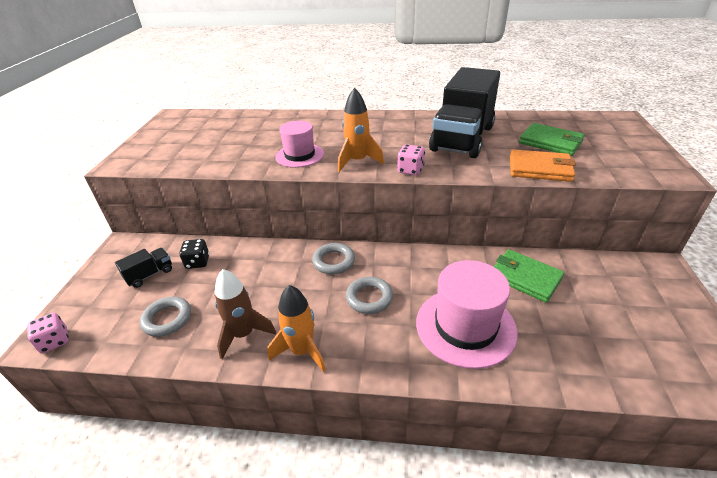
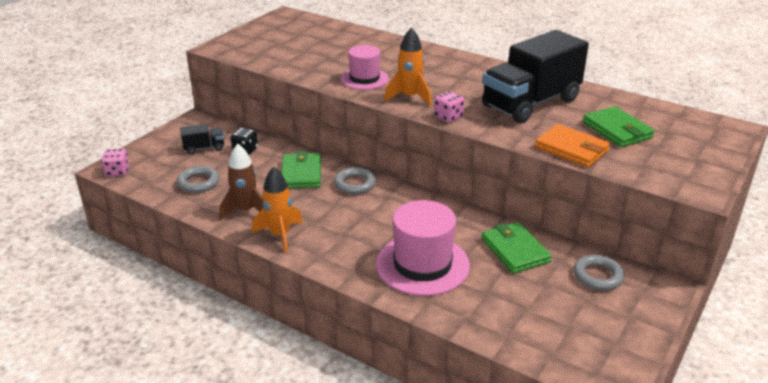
camera: 25 degrees right, 5 degrees down
grey ring [346,277,393,314] -> grey ring moved to [574,255,625,291]
none -> green wallet [281,151,321,188]

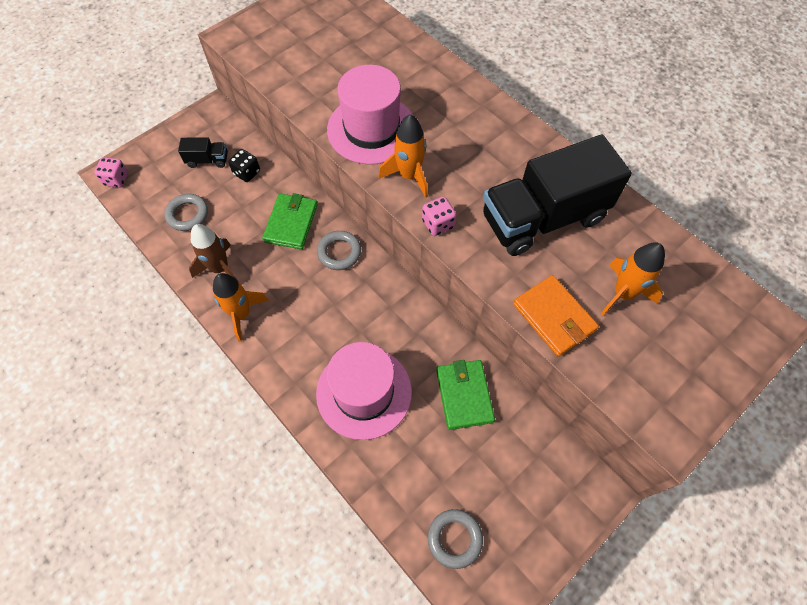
camera: 15 degrees right, 30 degrees up
pink hat [341,45,389,90] -> pink hat [327,65,413,165], size x1.60
grey ring [574,255,625,291] -> grey ring moved to [428,509,483,569]
green wallet [583,106,655,147] -> orange rocket [601,242,665,316]

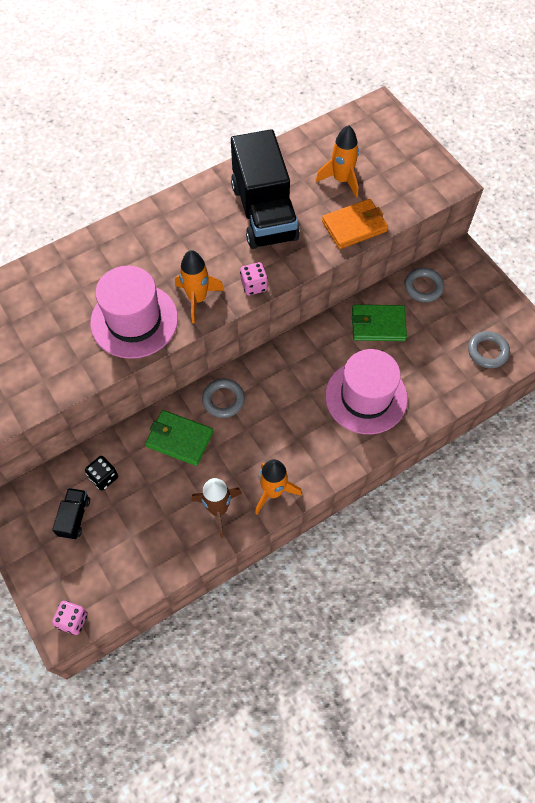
camera: 80 degrees left, 0 degrees up
grey ring [164,194,208,231] -> grey ring moved to [404,268,444,302]

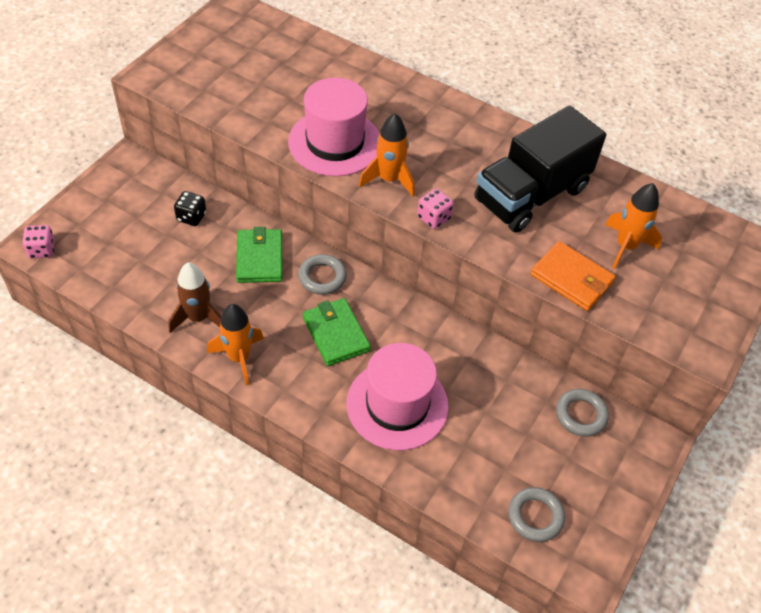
camera: 60 degrees right, 10 degrees down
black truck [52,488,90,539] -> none
green wallet [352,305,407,341] -> green wallet moved to [303,298,371,366]

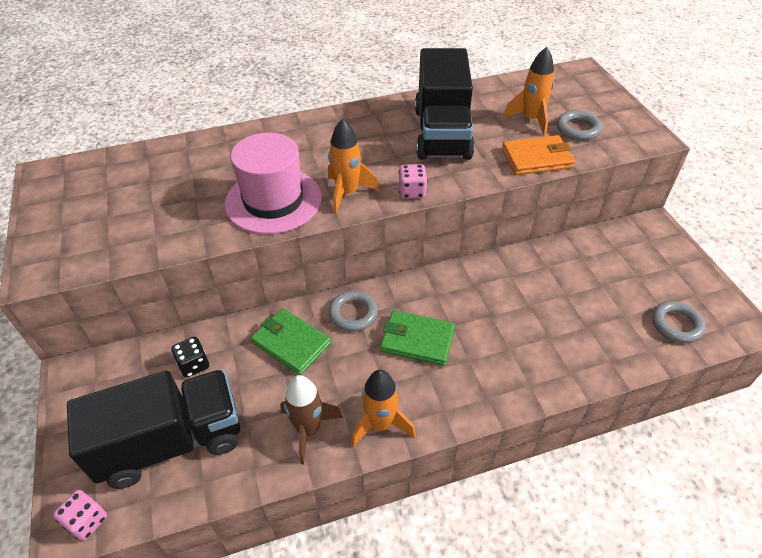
camera: 45 degrees left, 5 degrees down
pink hat [347,343,449,450] -> none
grey ring [556,389,609,437] -> grey ring moved to [556,110,602,141]
none -> black truck [67,369,240,489]

